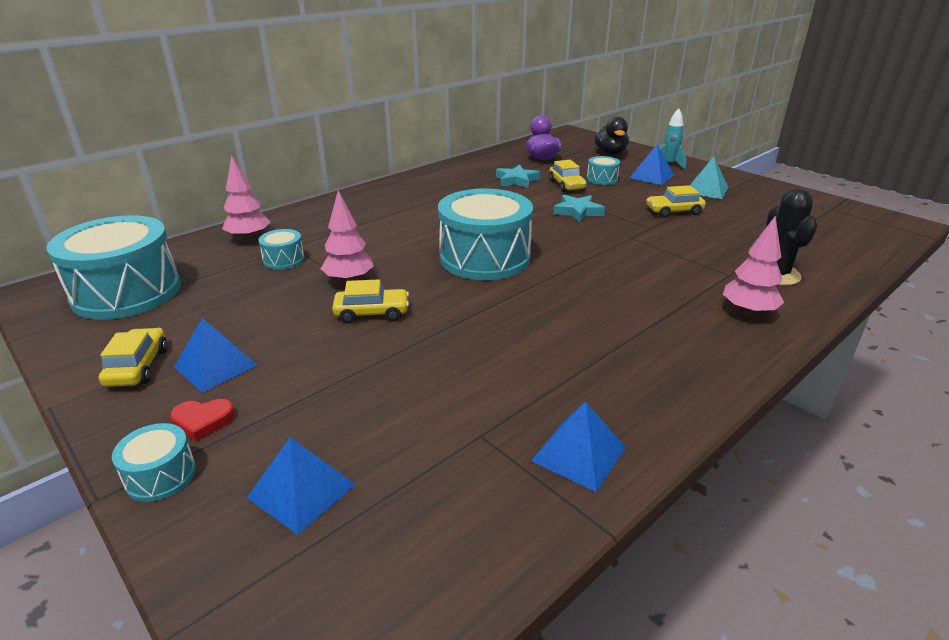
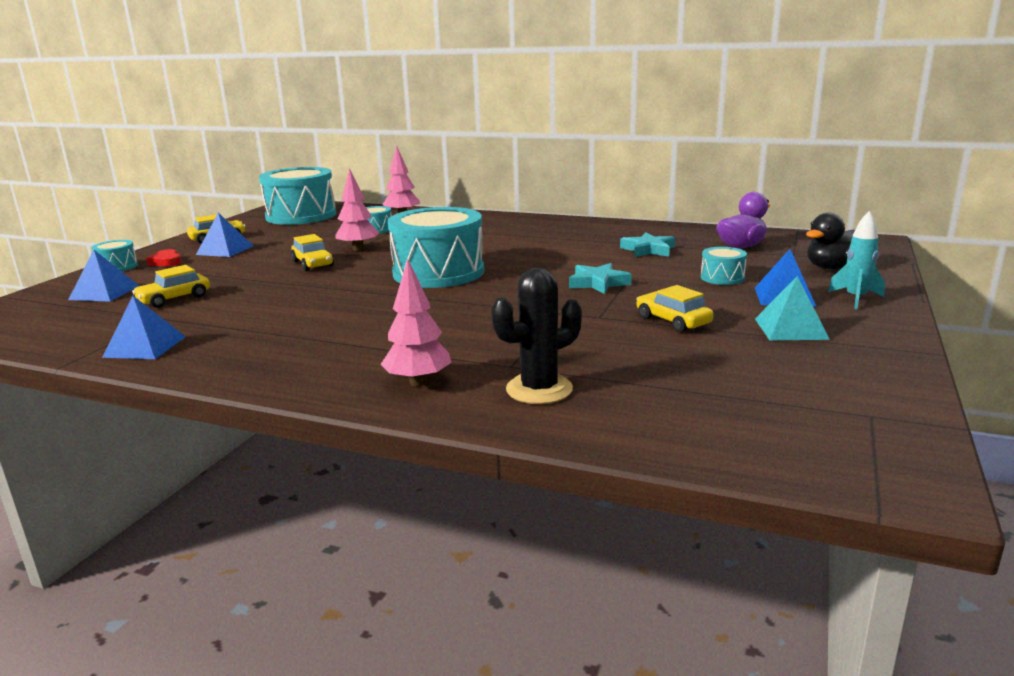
camera: 65 degrees right, 10 degrees down
yellow car [549,160,587,192] -> yellow car moved to [132,265,210,308]

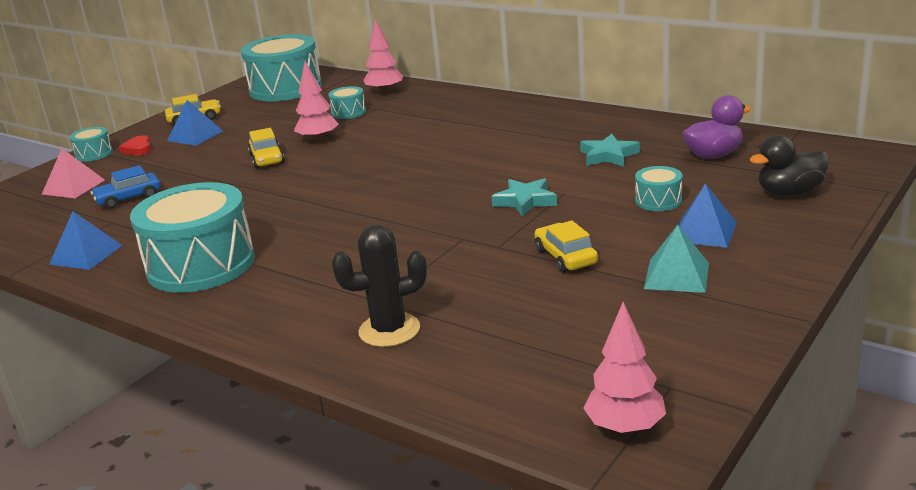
camera: 15 degrees right, 5 degrees up
blue pyramid [68,250,139,302] -> pink pyramid [42,148,105,198]
yellow car [132,265,210,308] -> blue car [91,165,161,209]
pink tree [380,259,451,386] -> pink tree moved to [583,302,666,435]
turquoise drum [388,207,484,288] -> turquoise drum moved to [130,182,255,293]
turquoise rocket [828,211,885,309] -> none

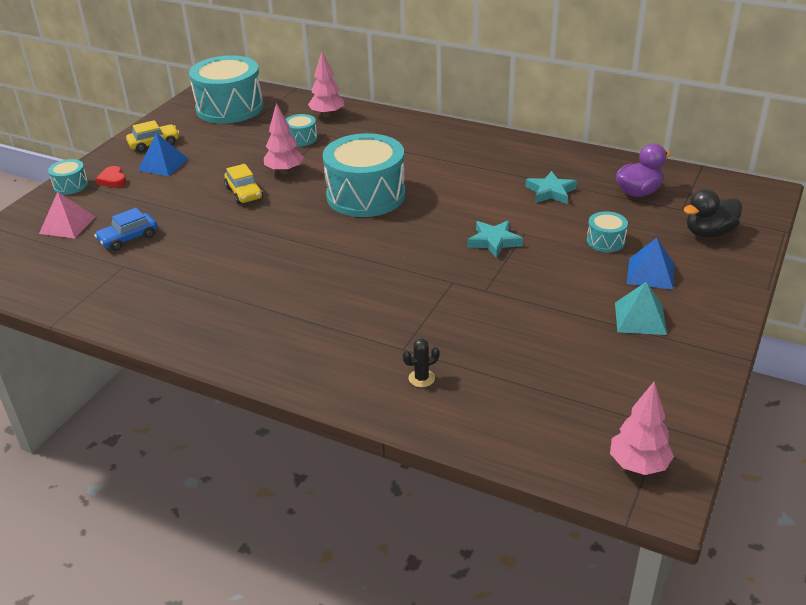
camera: 10 degrees left, 10 degrees up
blue pyramid [49,211,123,270] -> none
turquoise drum [130,182,255,293] -> turquoise drum moved to [323,133,406,217]
black cactus [332,224,427,347] -> black cactus [403,339,439,387], size x0.52
yellow car [534,220,598,273] -> none

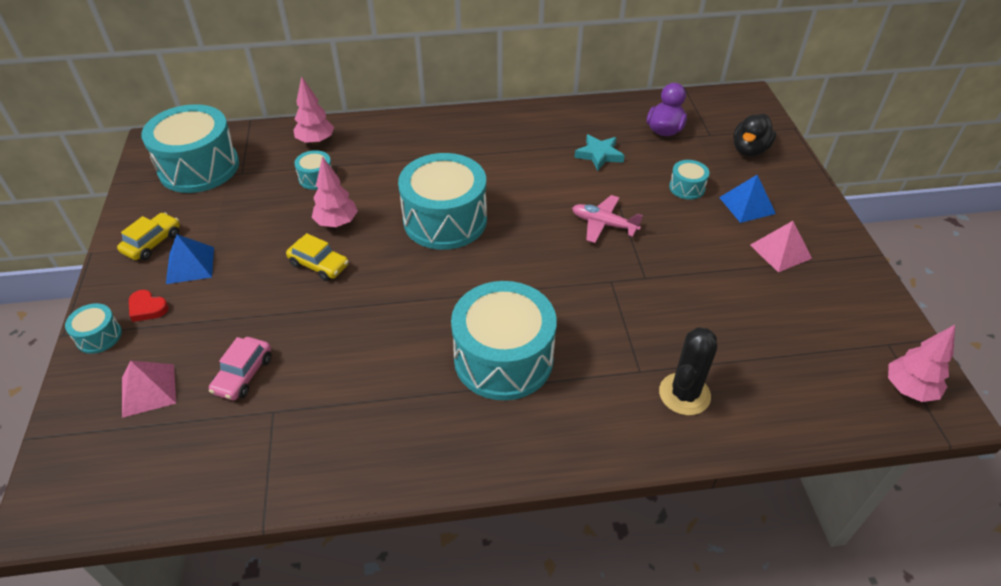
camera: 35 degrees left, 10 degrees up
blue car [94,208,158,251] -> pink car [209,337,272,400]
black cactus [403,339,439,387] -> black cactus [659,327,717,415], size x1.93
turquoise star [467,220,523,258] -> pink plane [572,195,643,243]
turquoise pyramid [615,281,667,335] -> pink pyramid [750,221,812,272]
none -> turquoise drum [451,281,557,400]

